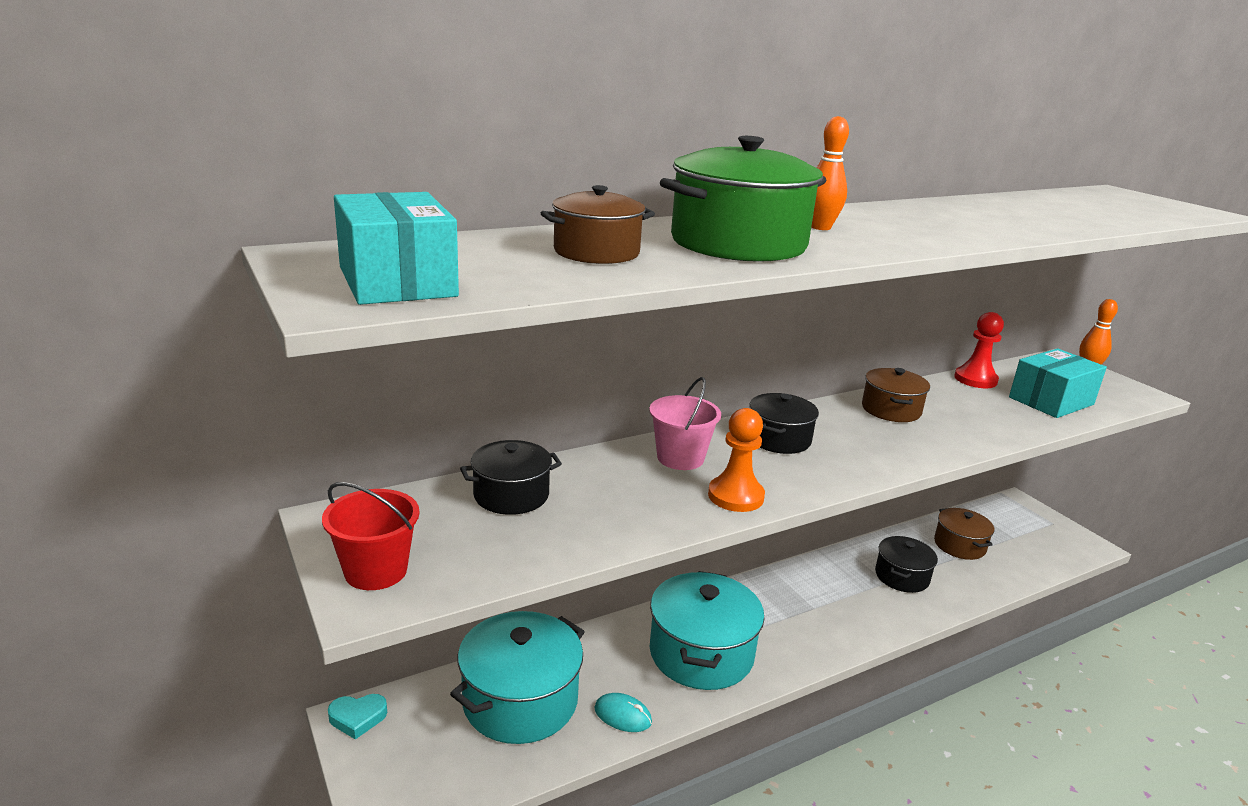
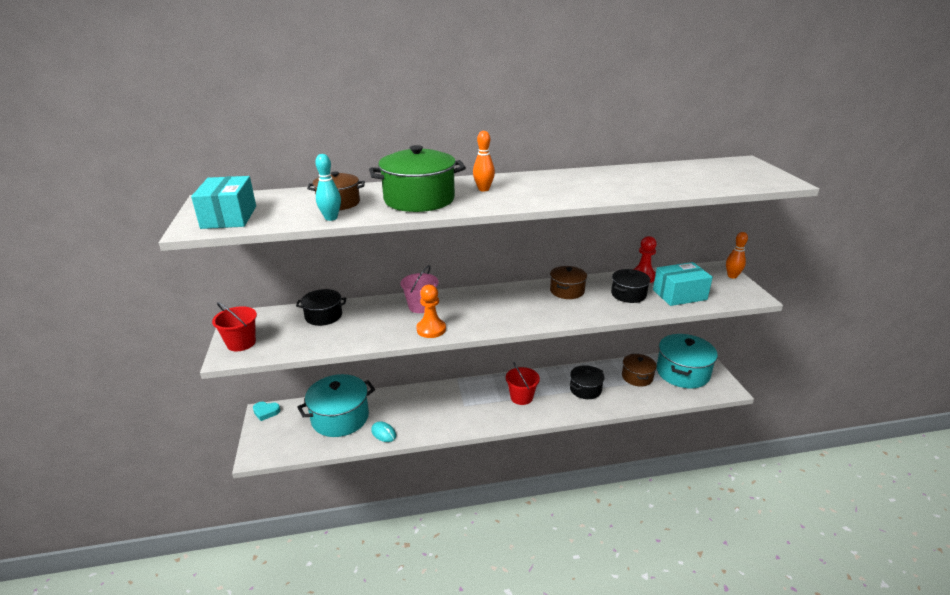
camera: 20 degrees right, 5 degrees up
turquoise pot [650,571,764,690] -> turquoise pot moved to [657,334,718,388]
black pot [749,393,819,454] -> black pot moved to [611,269,650,303]
none -> turquoise bowling pin [315,154,341,221]
none -> red bucket [506,362,540,405]

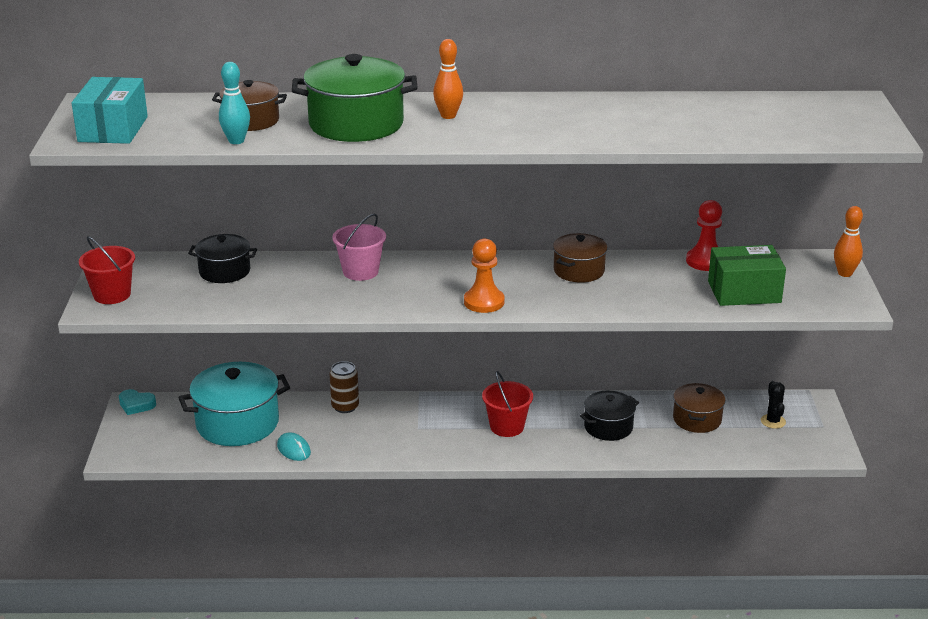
camera: 10 degrees right, 0 degrees up
orange pawn [416,284,446,338] -> orange pawn moved to [464,238,504,313]
black pot [611,269,650,303] -> none
turquoise box [653,262,713,306] -> green box [708,245,786,306]
turquoise pot [657,334,718,388] -> black cactus [761,381,786,429]
none -> brown can [330,361,359,413]

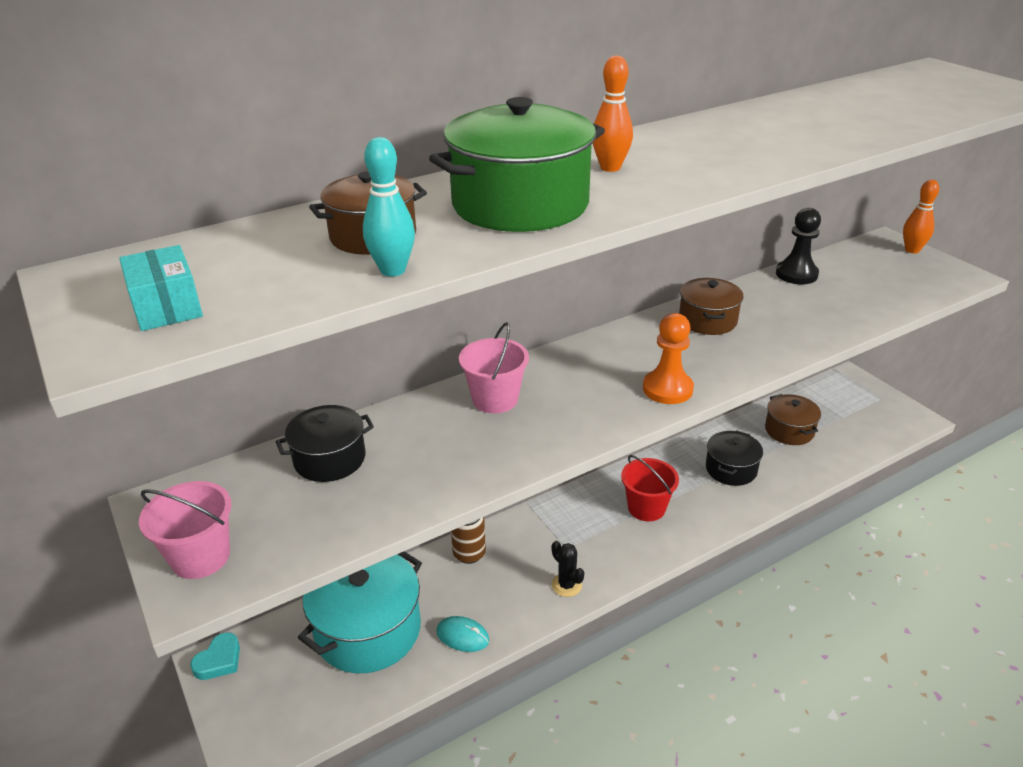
camera: 30 degrees left, 5 degrees up
turquoise box [72,77,148,144] -> turquoise box [119,245,203,331], size x0.62
red bucket [79,237,135,304] -> pink bucket [139,481,232,579]
turquoise heart [119,389,156,415] -> turquoise heart turned 45 degrees counterclockwise [190,632,240,680]
red pawn [686,200,722,271] -> black pawn [776,208,821,284]
green box [708,245,786,306] -> none
black cactus [761,381,786,429] -> black cactus moved to [552,541,584,597]

